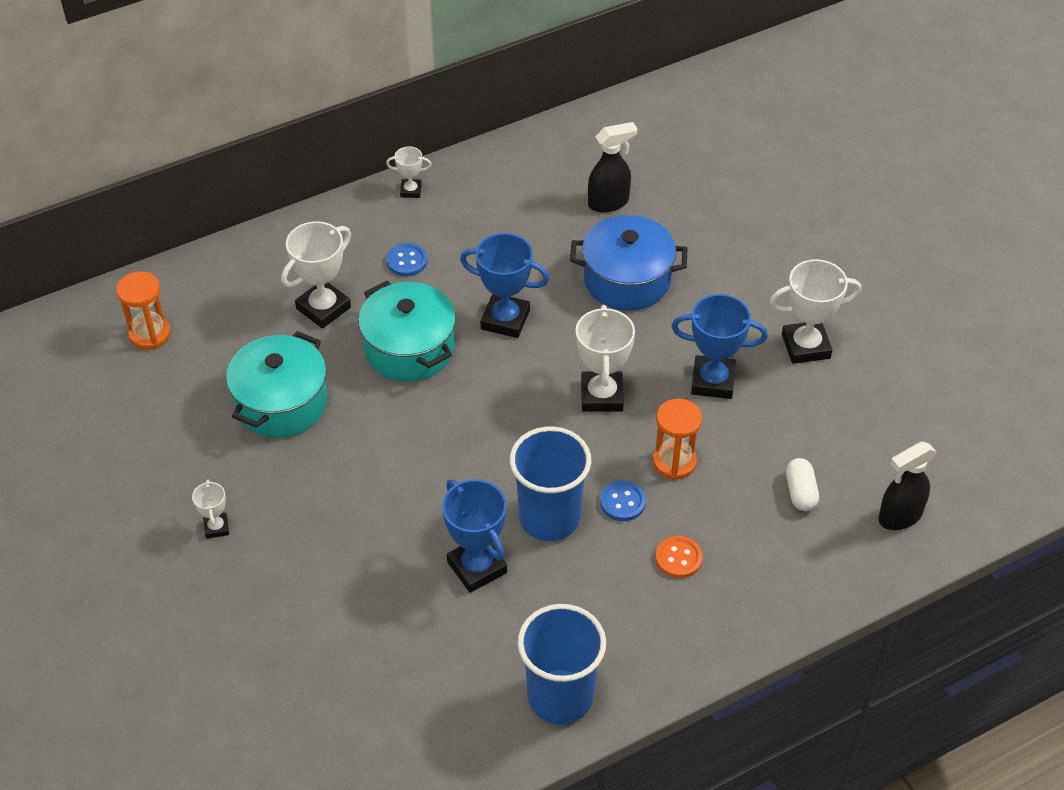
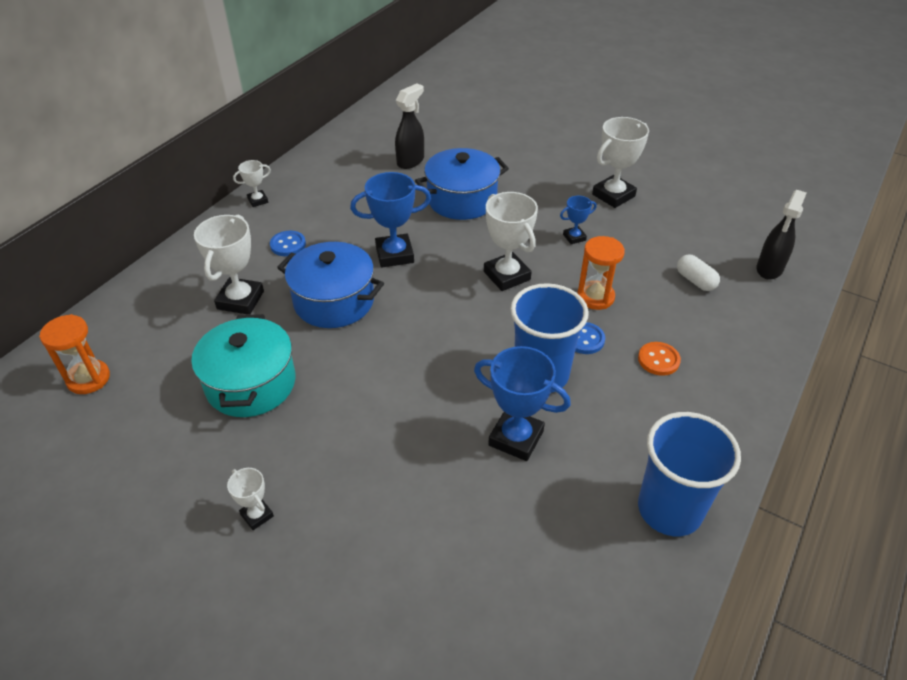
camera: 30 degrees left, 5 degrees down
turquoise pot [358,281,456,382] -> blue pot [277,242,384,328]
blue trophy [672,294,768,399] -> blue trophy [560,196,597,244], size x0.53

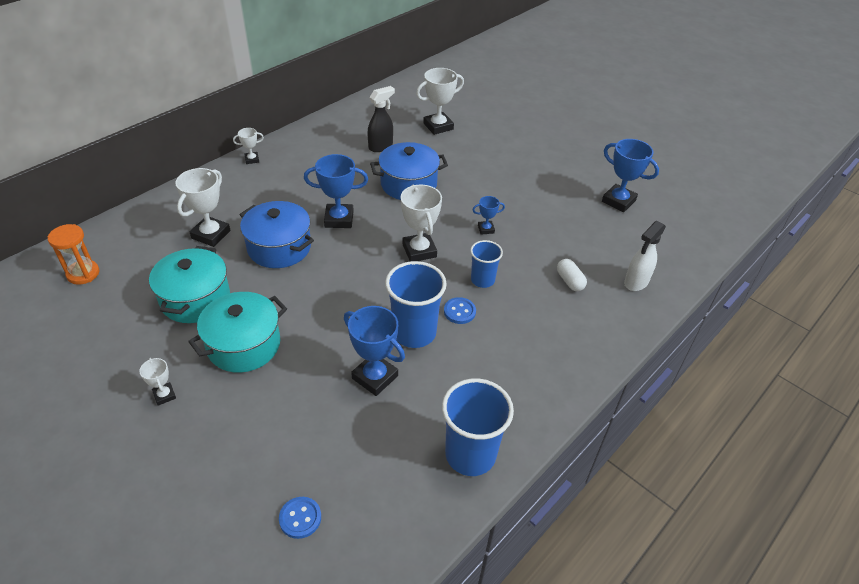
camera: 10 degrees right, 0 degrees up
blue button [270,231,306,256] -> blue button moved to [279,497,321,539]
orange hourglass [577,236,625,310] -> blue cup [470,240,503,288]
white trophy [592,117,649,208] -> white trophy moved to [416,68,464,135]
orange button [638,342,681,376] -> none
black spray bottle [756,190,807,280] -> white spray bottle [624,221,666,291]
none -> turquoise pot [188,292,287,373]
none -> blue trophy [602,139,659,212]

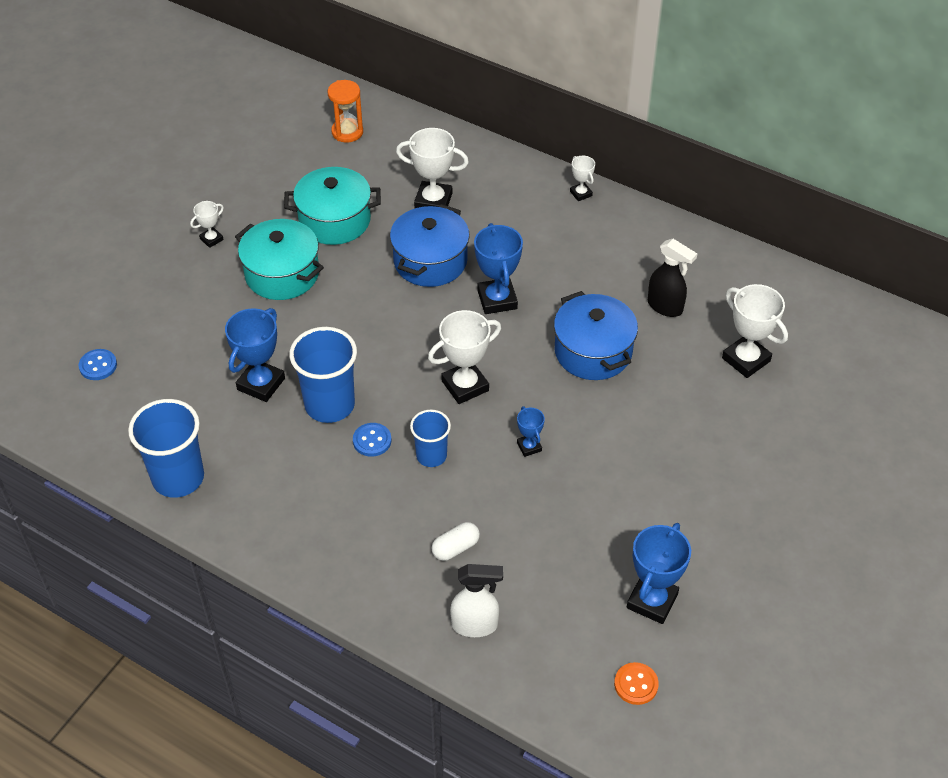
camera: 80 degrees right, 5 degrees up
white spray bottle [624,221,666,291] -> white spray bottle turned 150 degrees clockwise [450,564,503,637]
none -> orange button [614,662,659,705]

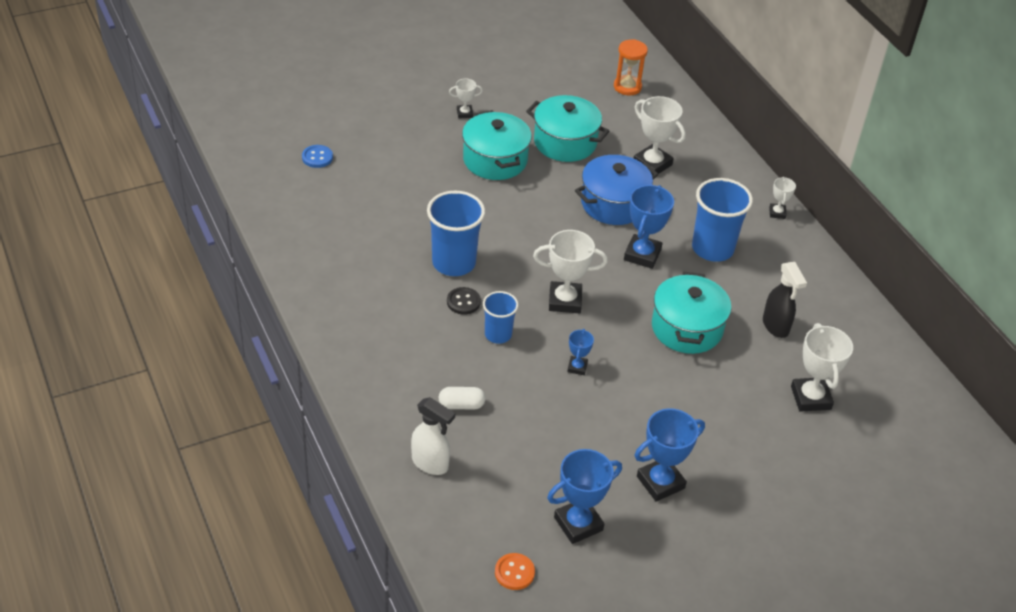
camera: 30 degrees right, 5 degrees down
blue cup [128,399,204,498] -> blue cup moved to [692,178,753,262]
blue trophy [225,308,285,402] -> blue trophy moved to [635,408,705,502]
blue button [353,423,392,457] -> black button [447,287,481,315]
blue pot [554,291,638,380] -> turquoise pot [652,272,731,354]

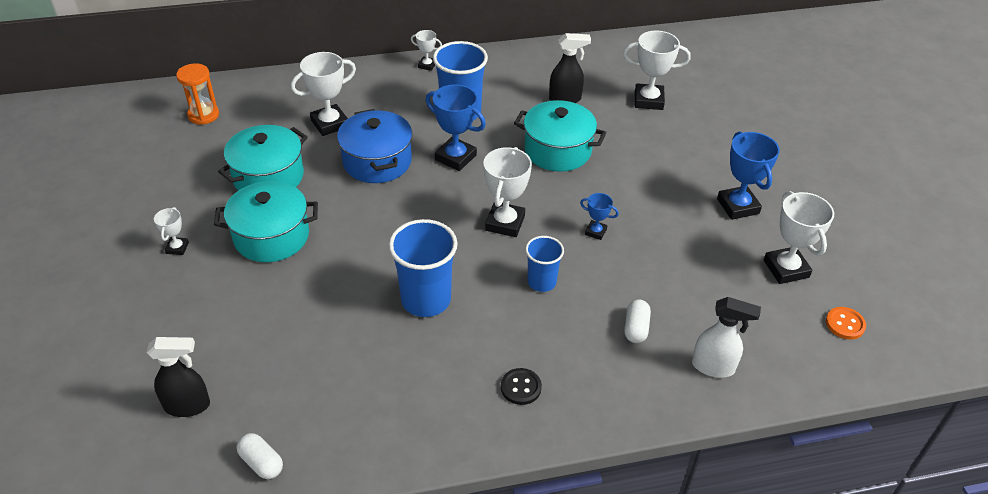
camera: 75 degrees left, 0 degrees up
blue button [302,145,333,168] -> black spray bottle [147,337,210,417]
white spray bottle [411,397,455,475] -> white spray bottle turned 60 degrees clockwise [692,297,761,378]
black button [447,287,481,315] -> black button moved to [501,368,542,405]
blue trophy [547,449,622,544] -> white trophy [764,191,834,284]
none -> white capsule [237,433,283,479]

